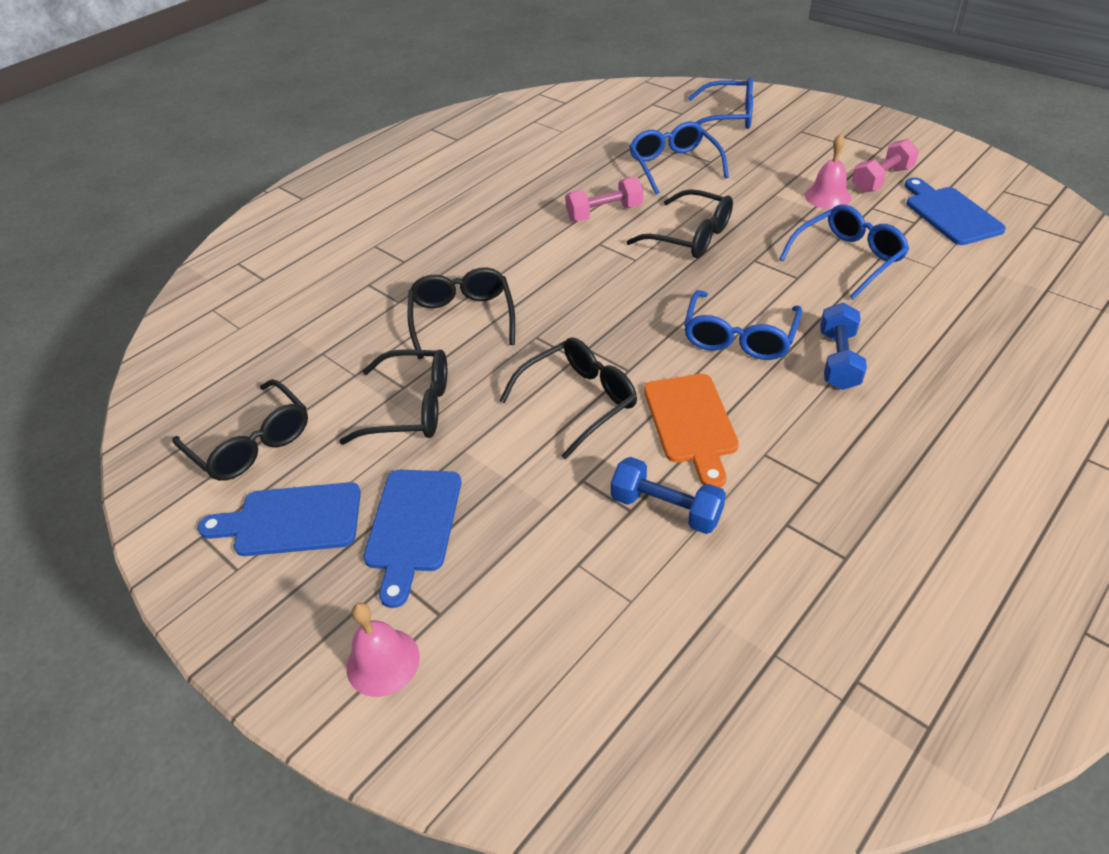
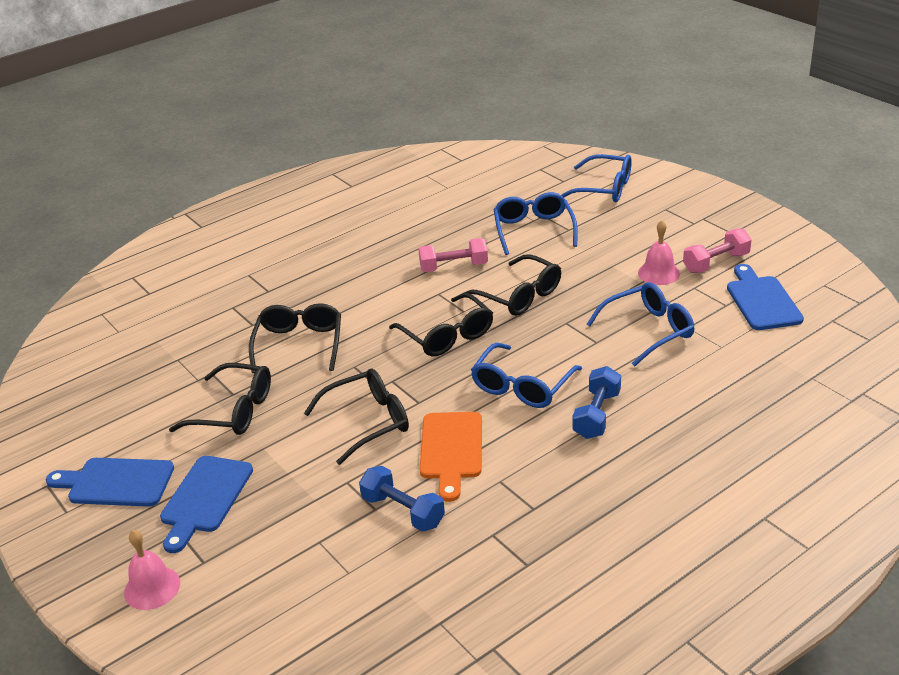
camera: 10 degrees right, 10 degrees down
black glasses [172,379,308,481] -> black glasses moved to [389,293,493,356]

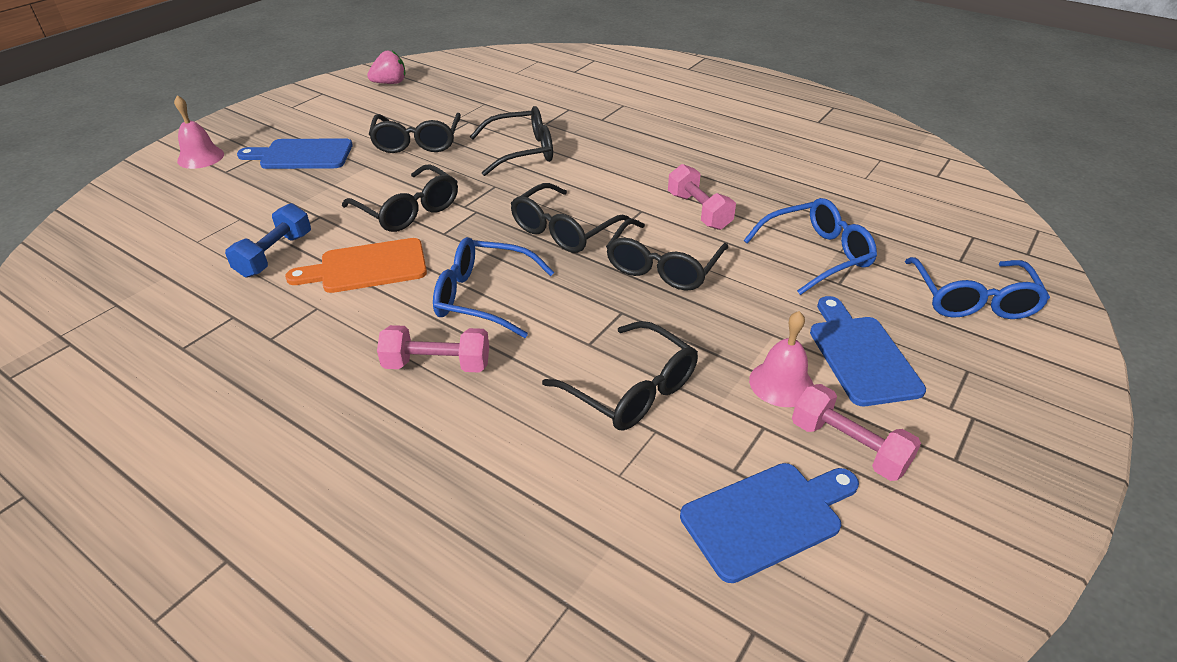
camera: 70 degrees right, 5 degrees up
blue cutting board [46,458,174,507] -> blue cutting board moved to [810,296,926,406]
blue dumbbell [573,366,621,439] -> pink dumbbell [377,325,489,372]
blue glasses [587,282,694,366] -> black glasses [542,321,698,430]
none -> pink strawberry [367,51,405,84]

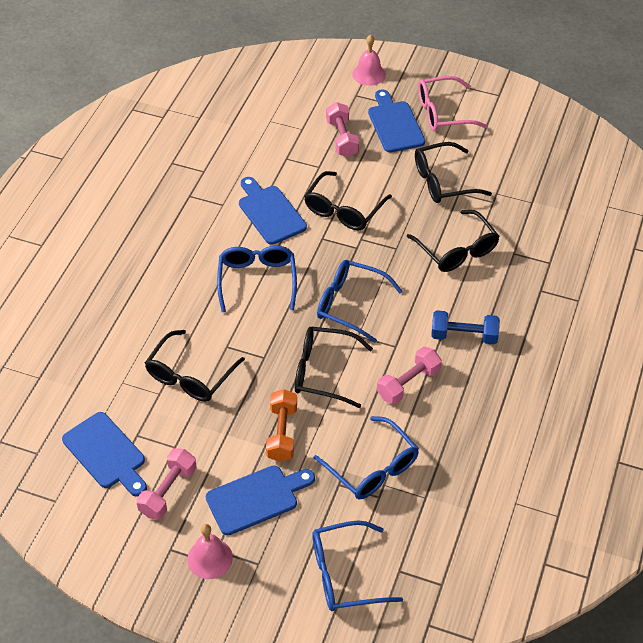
camera: 75 degrees right, 10 degrees up
blue dumbbell [225,203,311,278] -> blue dumbbell moved to [431,310,500,344]
orange cutting board [285,238,427,293] -> blue cutting board [239,177,307,245]
pink strawberry [367,51,405,84] -> none
pink dumbbell [377,325,489,372] -> pink dumbbell moved to [326,102,359,157]
black glasses [511,183,630,253] -> blue glasses [317,260,403,343]
pink bell [749,311,814,407] -> pink bell moved to [187,524,233,579]
none -> orange dumbbell [266,389,297,462]
none -> pink glasses [418,76,488,131]

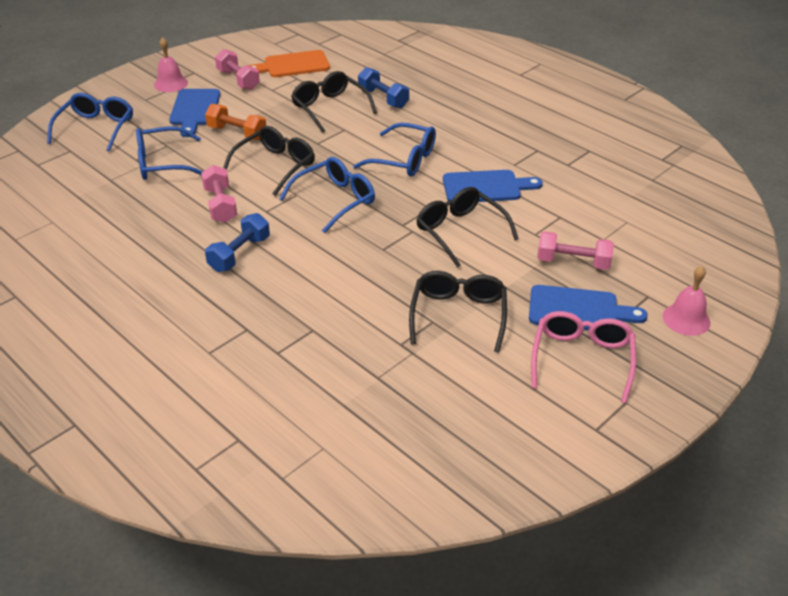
camera: 115 degrees right, 10 degrees down
blue cutting board [62,412,147,497] -> orange cutting board [249,50,330,77]
black glasses [407,210,500,272] -> none
none -> blue dumbbell [358,67,409,109]

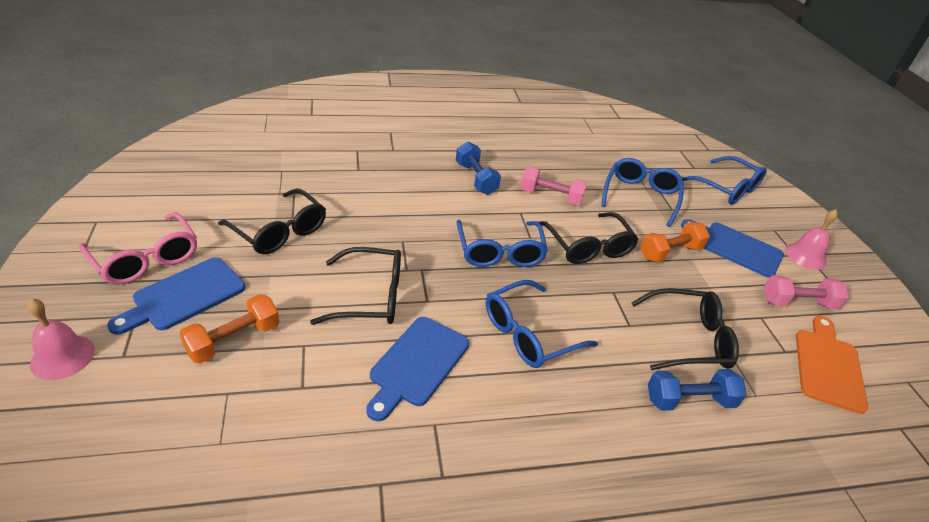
camera: 120 degrees right, 0 degrees up
pink dumbbell [537,231,614,270] -> orange dumbbell [179,294,280,364]

